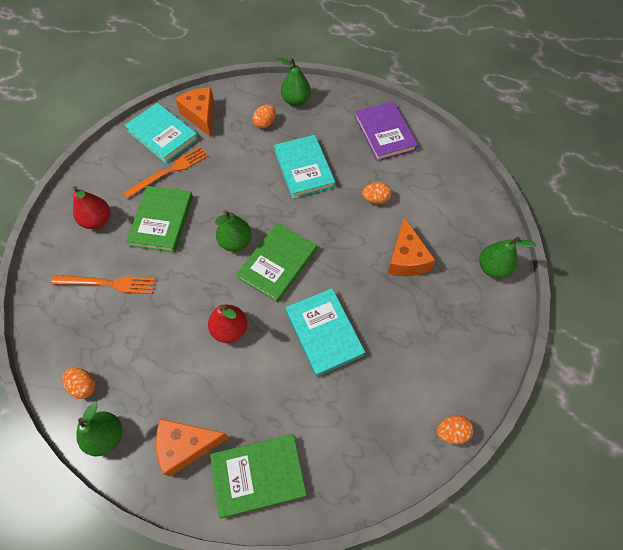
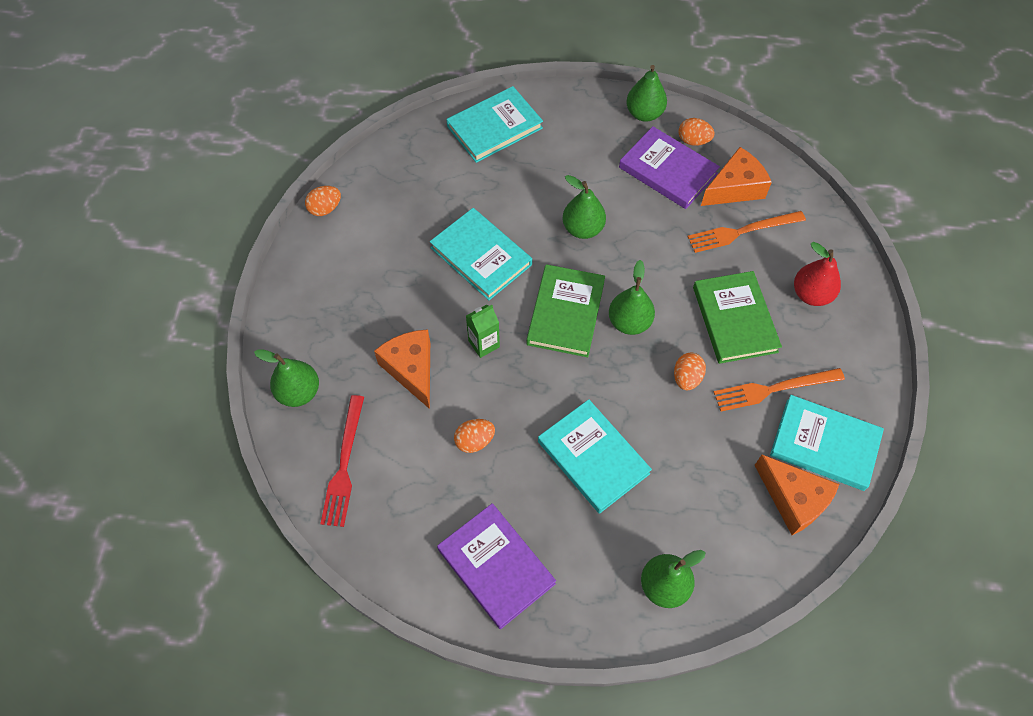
camera: 160 degrees right, 0 degrees up
orange fork [123,147,208,199] -> orange fork turned 45 degrees clockwise [714,368,845,412]
orange cheese [156,419,229,477] -> orange cheese moved to [701,147,772,206]
red pear [208,304,247,343] -> green pear [563,175,606,239]
green book [210,434,307,518] -> turquoise book [446,86,543,163]
orange egg [253,105,276,129] -> orange egg moved to [674,353,706,390]
none -> red fork [320,395,364,527]
none -> green carton [466,305,500,358]
none -> purple book [619,126,720,209]

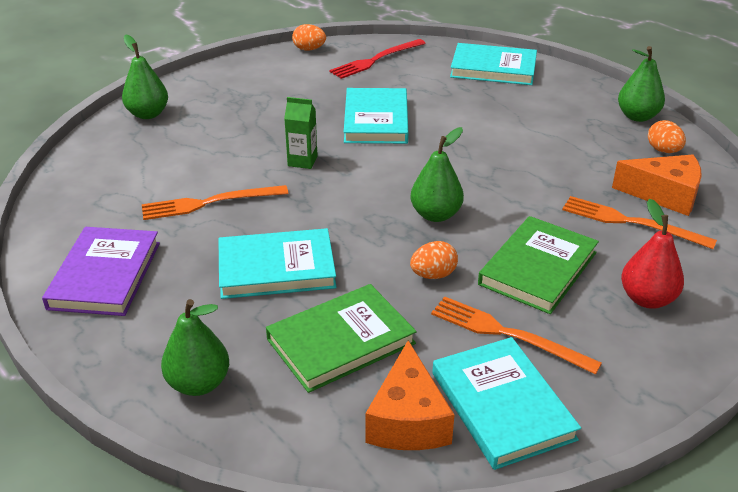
camera: 45 degrees right, 25 degrees down
red fork [320,395,364,527] -> red fork moved to [330,39,426,79]
orange cheese [374,329,430,409] -> none
orange egg [454,419,495,453] -> orange fork [142,185,289,220]
green book [527,264,605,357] -> green book moved to [266,284,417,393]
turquoise book [538,399,652,514] -> turquoise book turned 75 degrees clockwise [219,228,337,299]
green pear [563,175,606,239] -> none
purple book [619,126,720,209] -> none

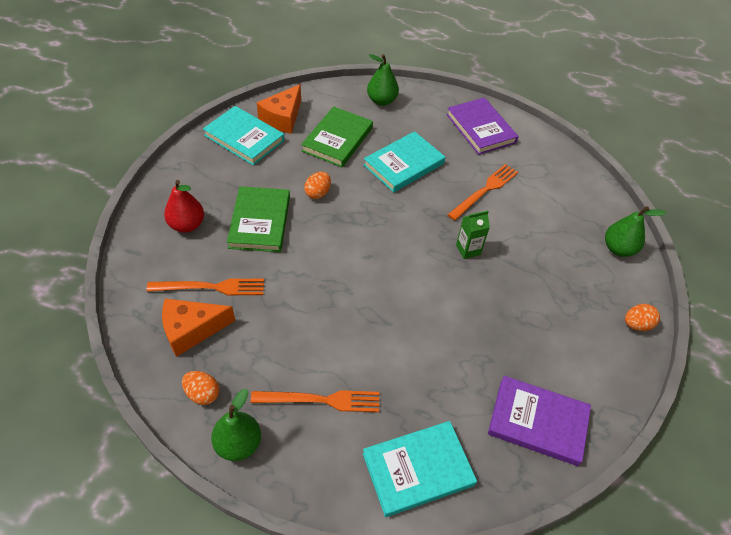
camera: 145 degrees right, 15 degrees up
orange egg [292,24,326,50] -> orange egg moved to [625,304,660,331]
red fork [330,39,426,79] -> purple book [488,376,591,466]
turquoise book [344,88,408,144] -> none
orange cheese [365,340,454,450] -> orange cheese turned 120 degrees counterclockwise [257,84,301,134]
green pear [411,127,464,222] -> none
orange fork [431,297,602,375] -> orange fork moved to [251,390,379,412]

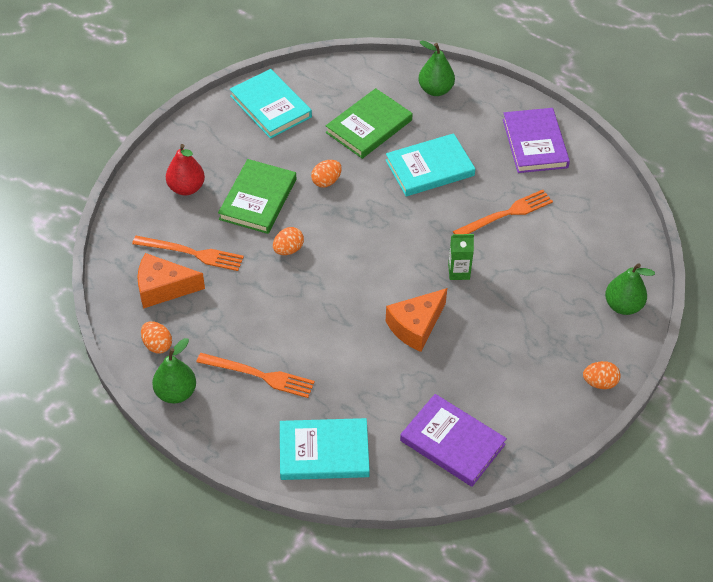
camera: 20 degrees right, 0 degrees up
orange cheese [257,84,301,134] -> orange cheese moved to [386,288,447,352]
none -> orange egg [273,227,304,255]

